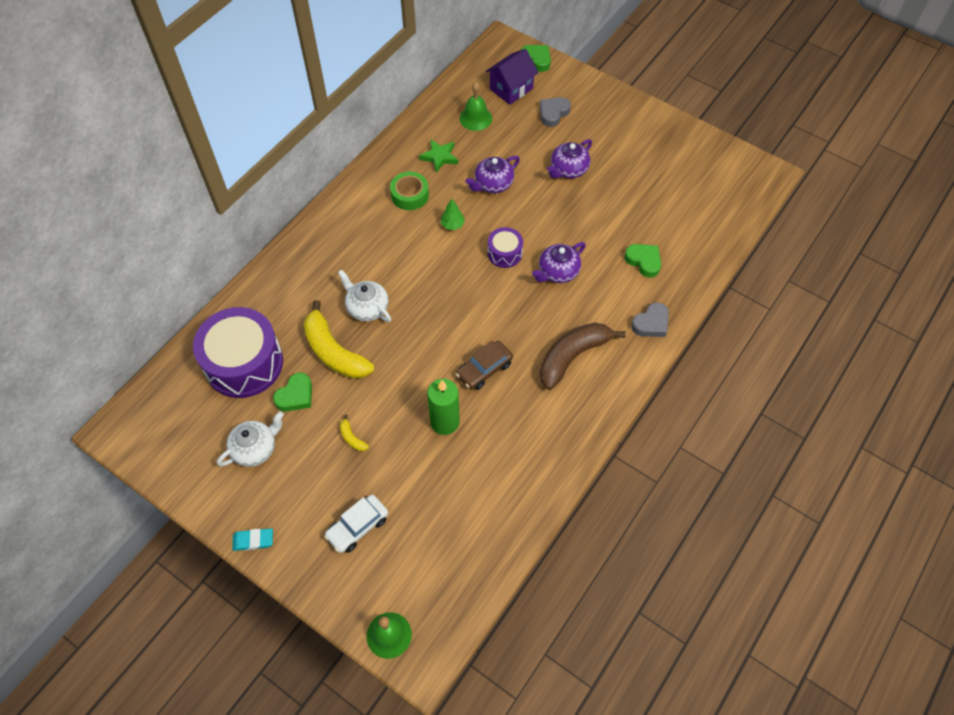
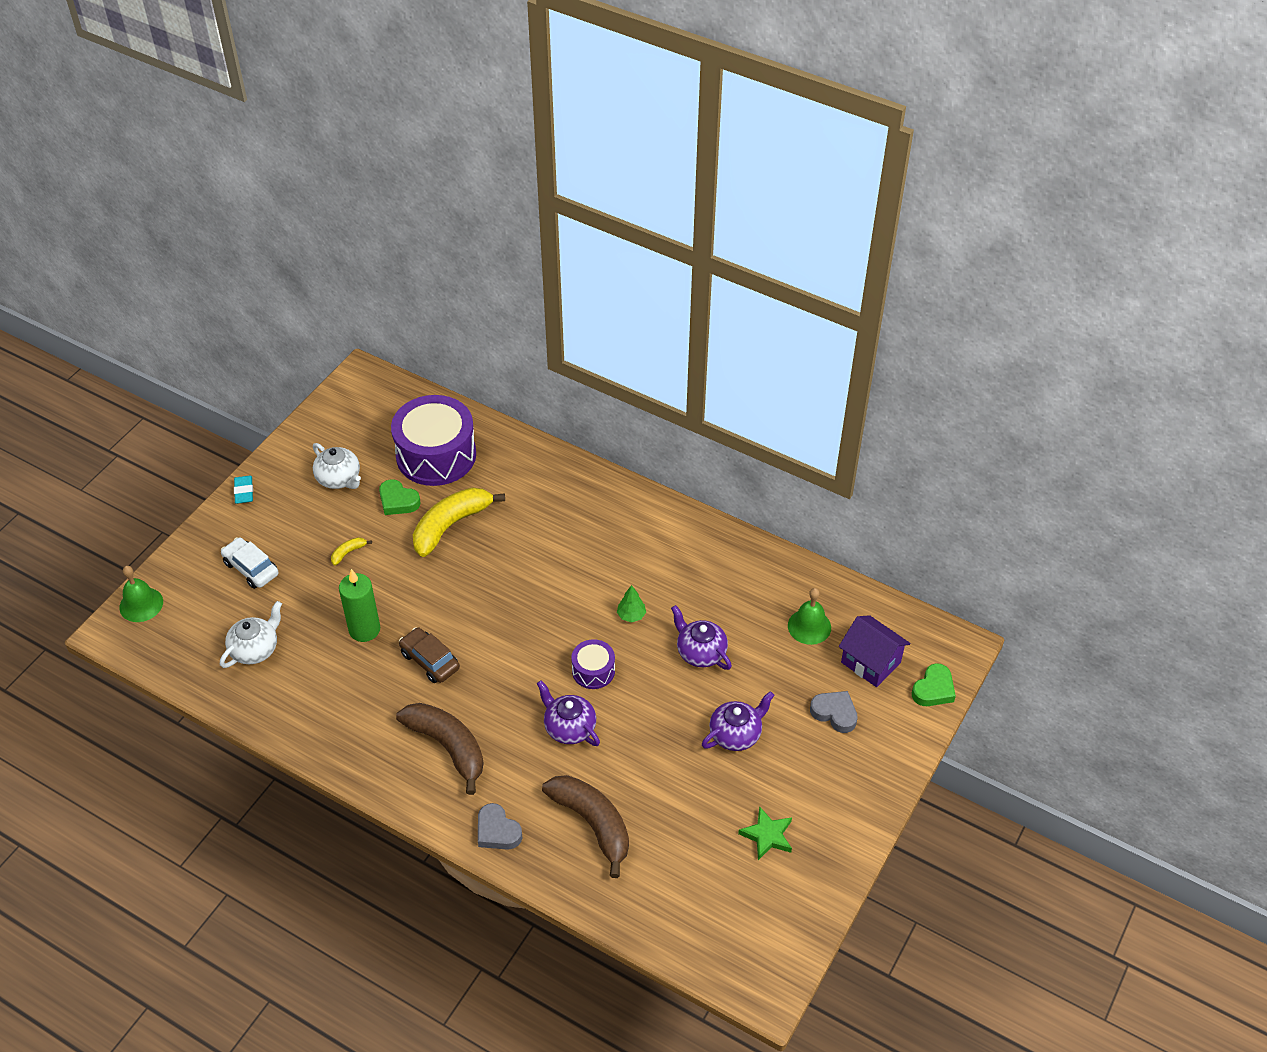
camera: 85 degrees right, 10 degrees down
white teapot [338,269,391,322] -> white teapot moved to [220,601,282,668]
green tape [390,172,429,210] -> none
green star [419,139,458,173] -> green star moved to [738,806,792,860]
purple teapot [547,139,592,178] -> purple teapot turned 105 degrees clockwise [702,691,775,751]
green heart [625,244,661,278] -> brown banana [542,775,629,878]

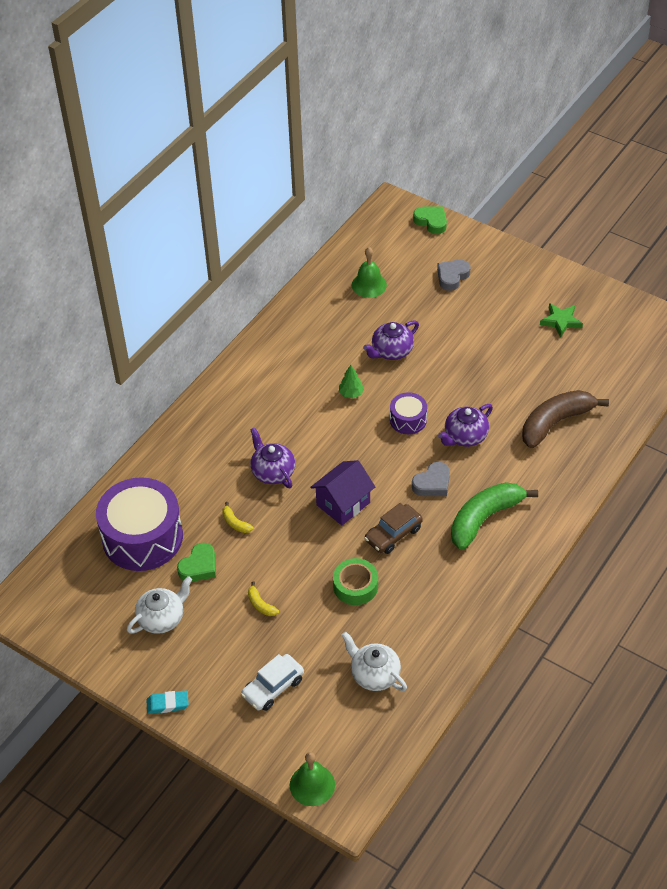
camera: 85 degrees left, 0 degrees up
green candle [339,569,380,642] -> green tape [333,558,378,605]
brown banana [396,703,484,795] -> green banana [451,482,538,550]
yellow banana [413,488,505,557] -> yellow banana [222,502,254,533], size x0.41
grey heart [478,803,523,850] -> grey heart moved to [412,462,450,496]
purple teapot [702,691,775,751] -> purple teapot moved to [250,427,295,488]
purple house [839,615,911,687] -> purple house moved to [310,460,375,525]

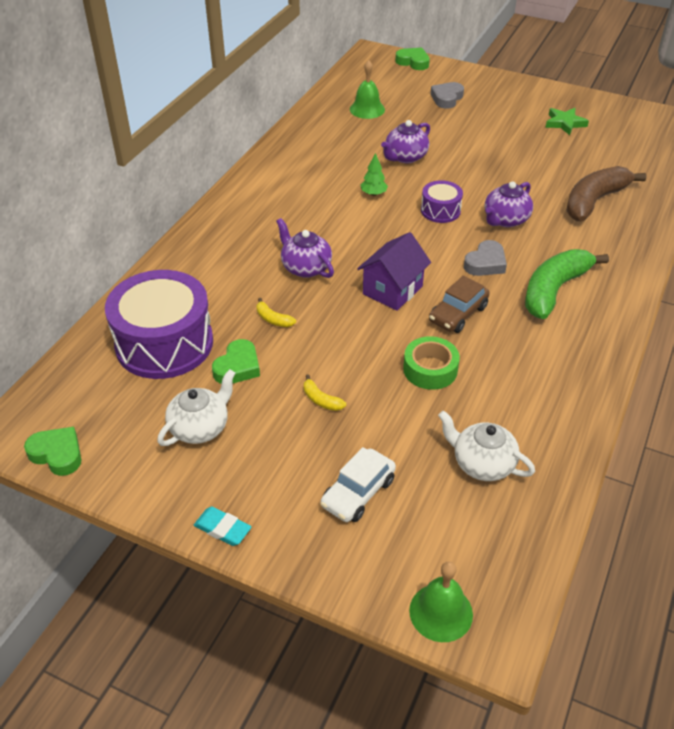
camera: 10 degrees left, 5 degrees down
turquoise eraser [146,690,189,714] -> turquoise eraser turned 45 degrees clockwise [194,507,251,546]
none -> green heart [24,427,81,476]

